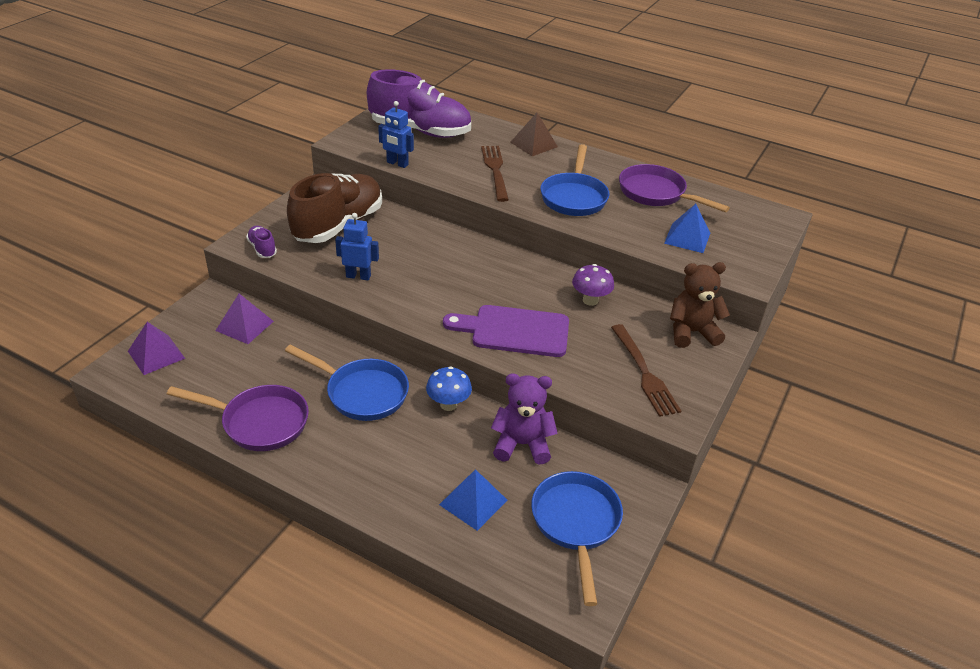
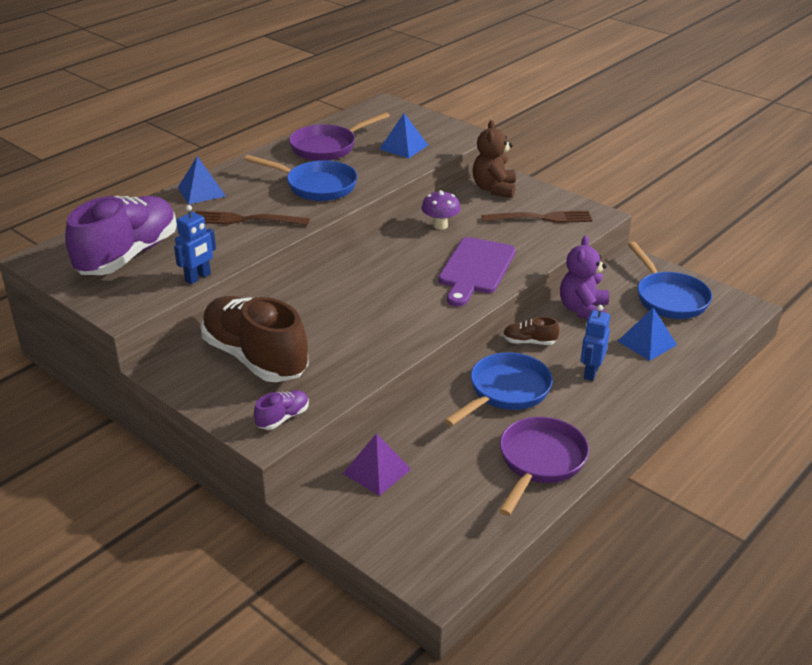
camera: 75 degrees left, 5 degrees down
purple pyramid [128,322,185,375] -> none
purple shoe [246,226,277,258] -> purple shoe turned 150 degrees clockwise [254,390,309,430]
blue robot [335,213,379,281] -> blue robot moved to [581,305,610,381]
blue mushroom [426,366,472,411] -> brown shoe [503,316,560,345]
brown pyramid [510,113,558,156] -> blue pyramid [178,156,226,204]
blue pan [531,471,623,606] -> blue pan turned 120 degrees counterclockwise [628,242,712,319]

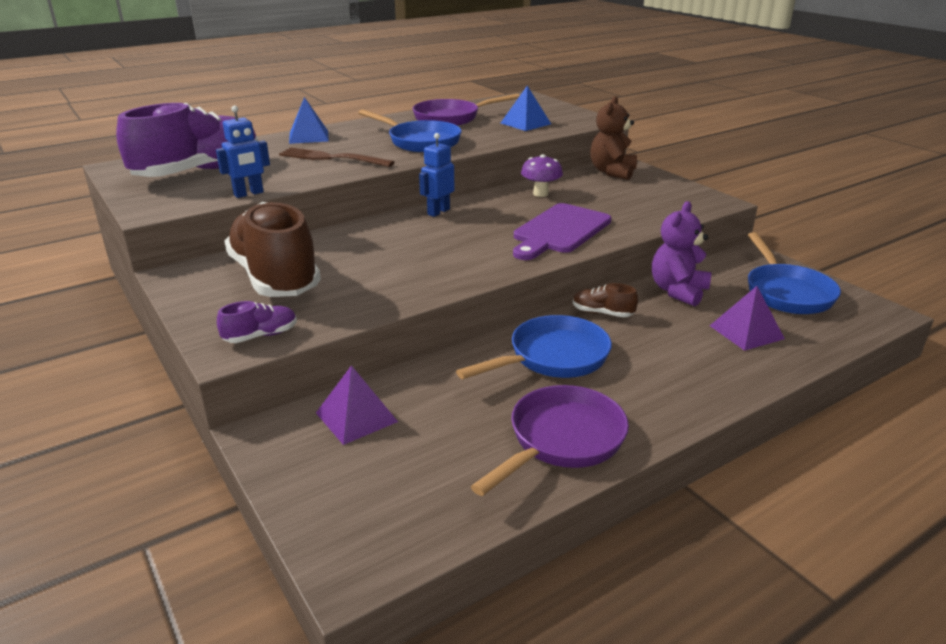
camera: 15 degrees right, 5 degrees down
brown fork [481,211,592,223] -> none
blue robot [581,305,610,381] -> blue robot moved to [419,133,454,217]
blue pyramid [618,308,677,361] -> purple pyramid [710,286,785,351]

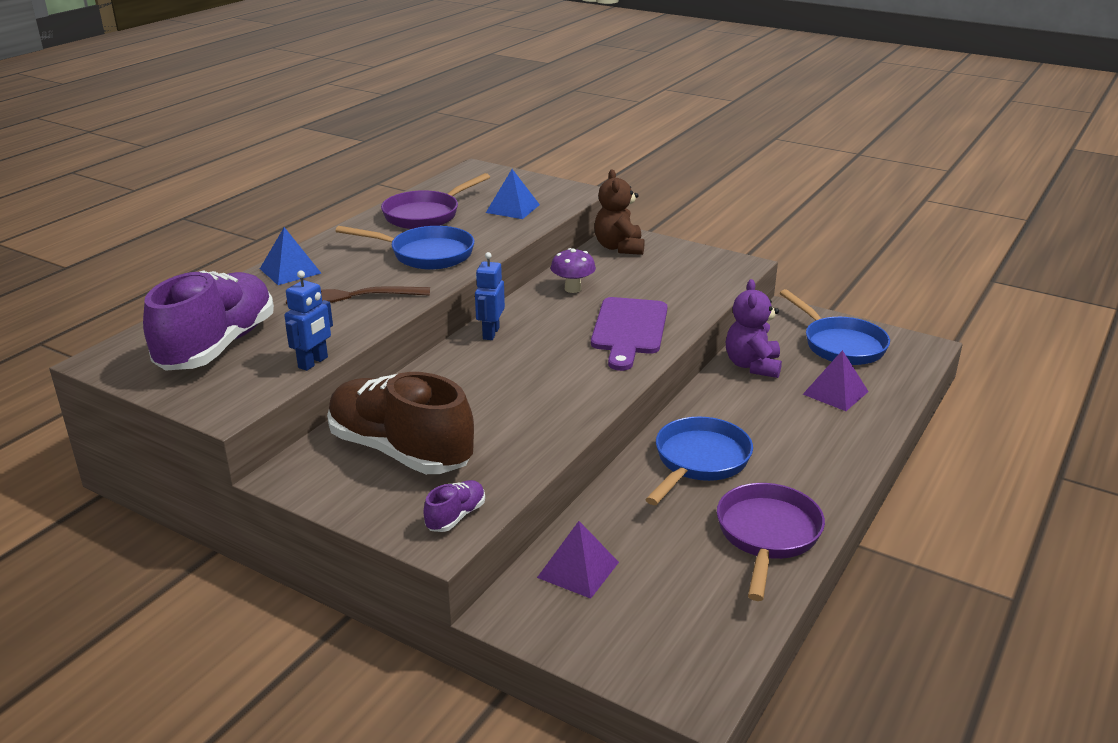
camera: 25 degrees left, 0 degrees up
brown shoe [573,283,638,317] -> none

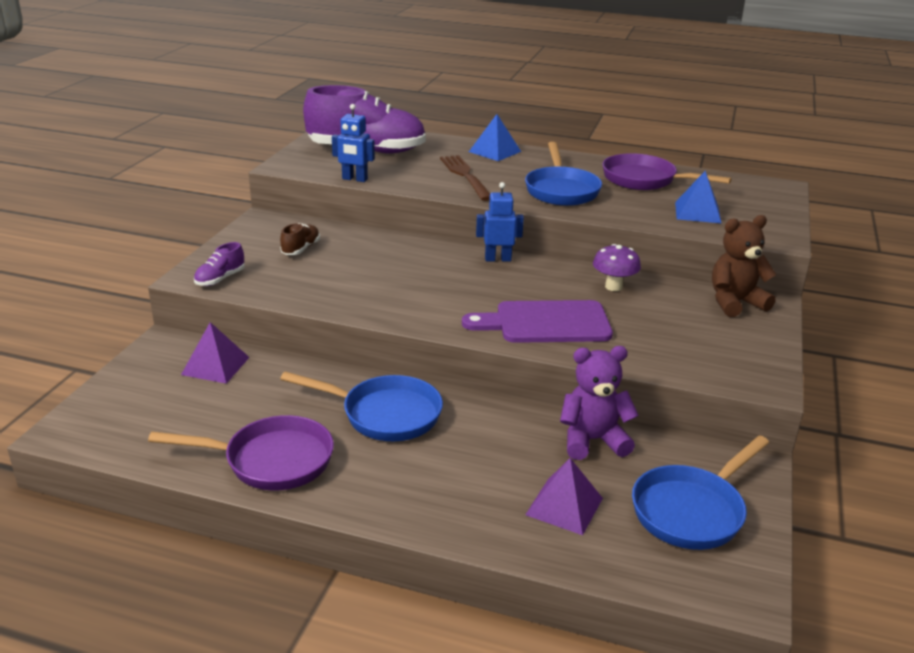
camera: 75 degrees right, 0 degrees up
brown shoe [327,372,474,474] -> brown shoe [280,223,320,255], size x0.41
purple shoe [424,480,485,532] -> purple shoe turned 105 degrees clockwise [194,242,245,286]

